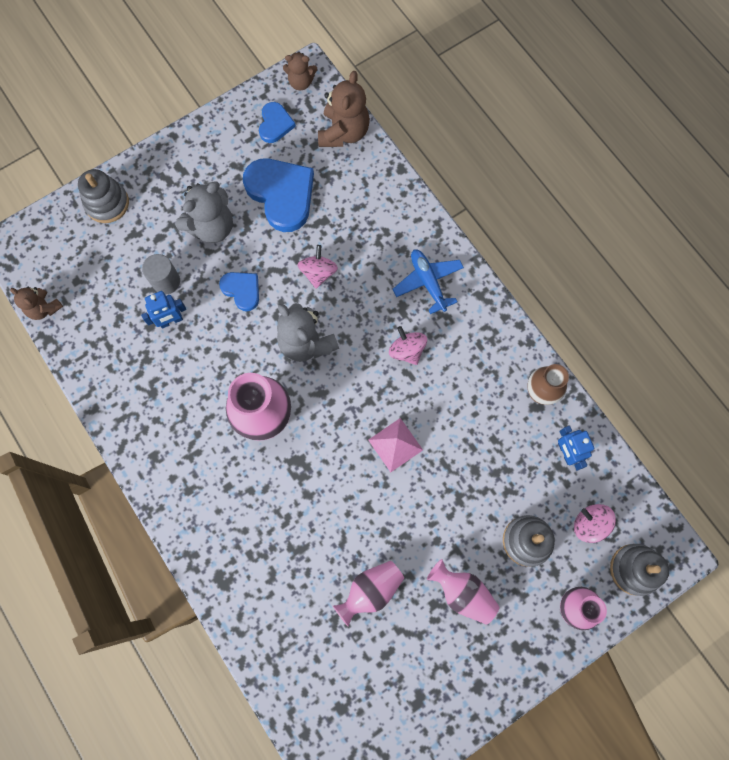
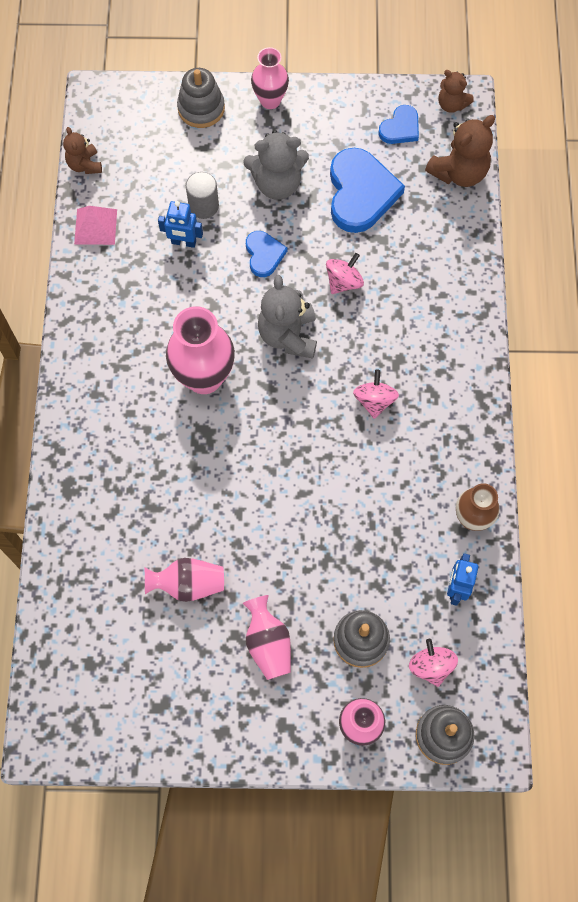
camera: 35 degrees right, 5 degrees down
pink pyramid [368,418,423,472] -> pink pyramid moved to [74,206,117,245]
blue plane [392,250,464,314] -> none
none -> pink vase [251,47,289,109]

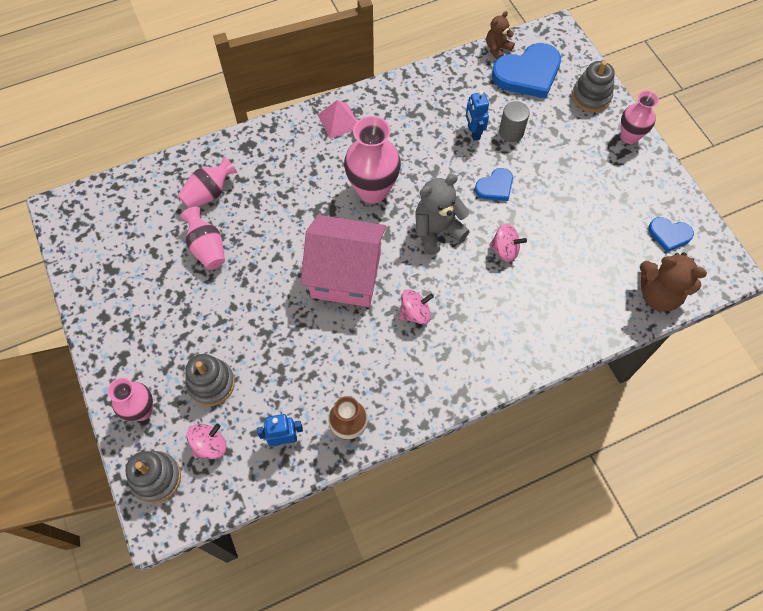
camera: 65 degrees right, 5 degrees down
pink pyramid [74,206,117,245] -> pink pyramid moved to [318,100,357,139]
grey teddy bear [243,130,309,200] -> none
pink vase [243,595,291,680] -> pink vase moved to [178,156,237,208]
blue heart [330,148,405,233] -> blue heart moved to [492,43,561,99]
brown teddy bear [438,70,474,113] -> none
none -> pink house [301,215,386,307]

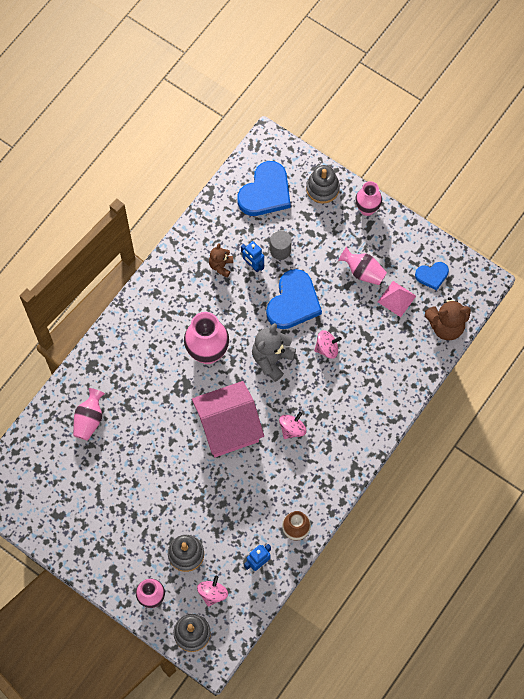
camera: 30 degrees left, 5 degrees up
pink vase [180,207,225,270] -> pink vase moved to [338,247,387,285]
pink pyramid [318,100,357,139] -> pink pyramid moved to [378,281,416,317]
blue heart [475,168,513,201] -> blue heart [266,269,322,329], size x1.86
brown teddy bear [486,11,515,59] -> brown teddy bear moved to [209,243,233,277]

